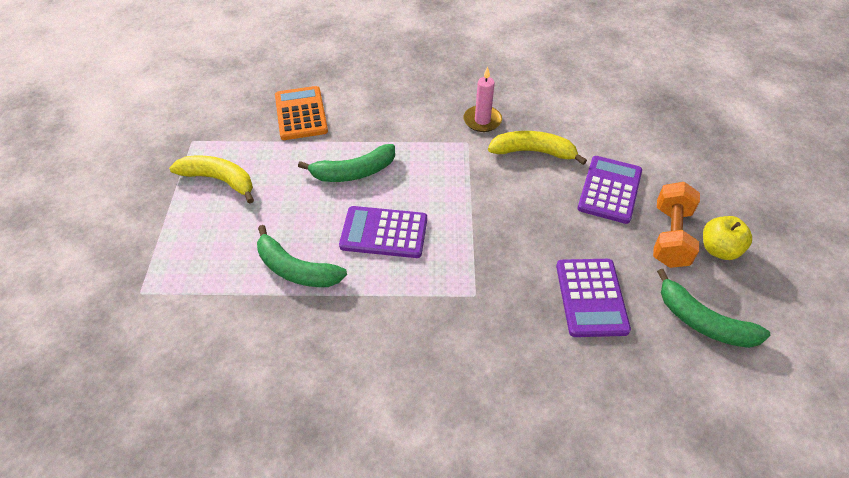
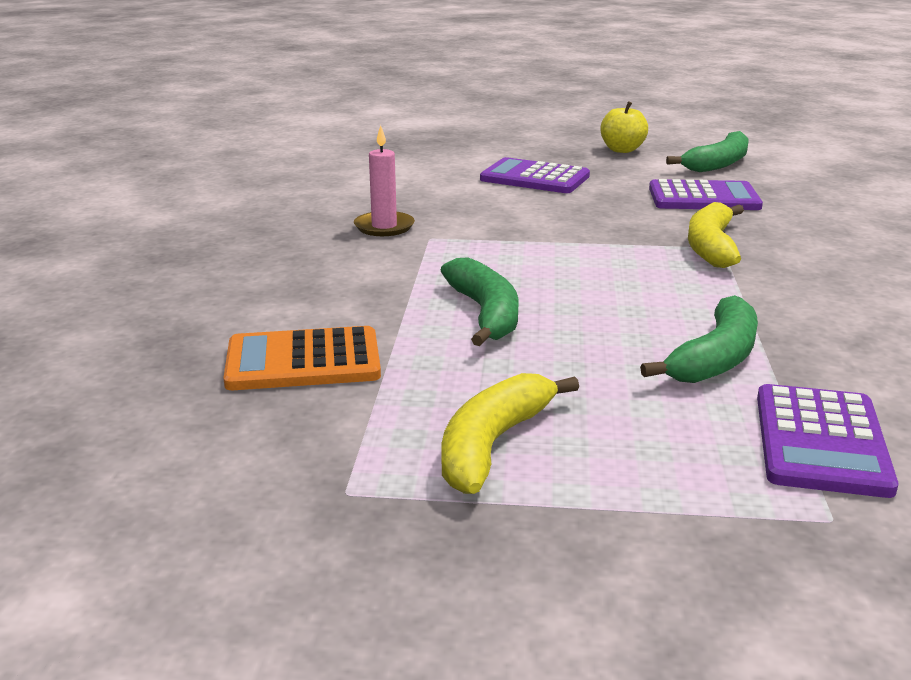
camera: 85 degrees left, 25 degrees down
purple calculator [339,206,427,258] -> purple calculator moved to [757,384,898,498]
yellow banana [488,131,587,165] -> yellow banana moved to [688,202,744,268]
orange dumbbell [653,182,700,268] -> none

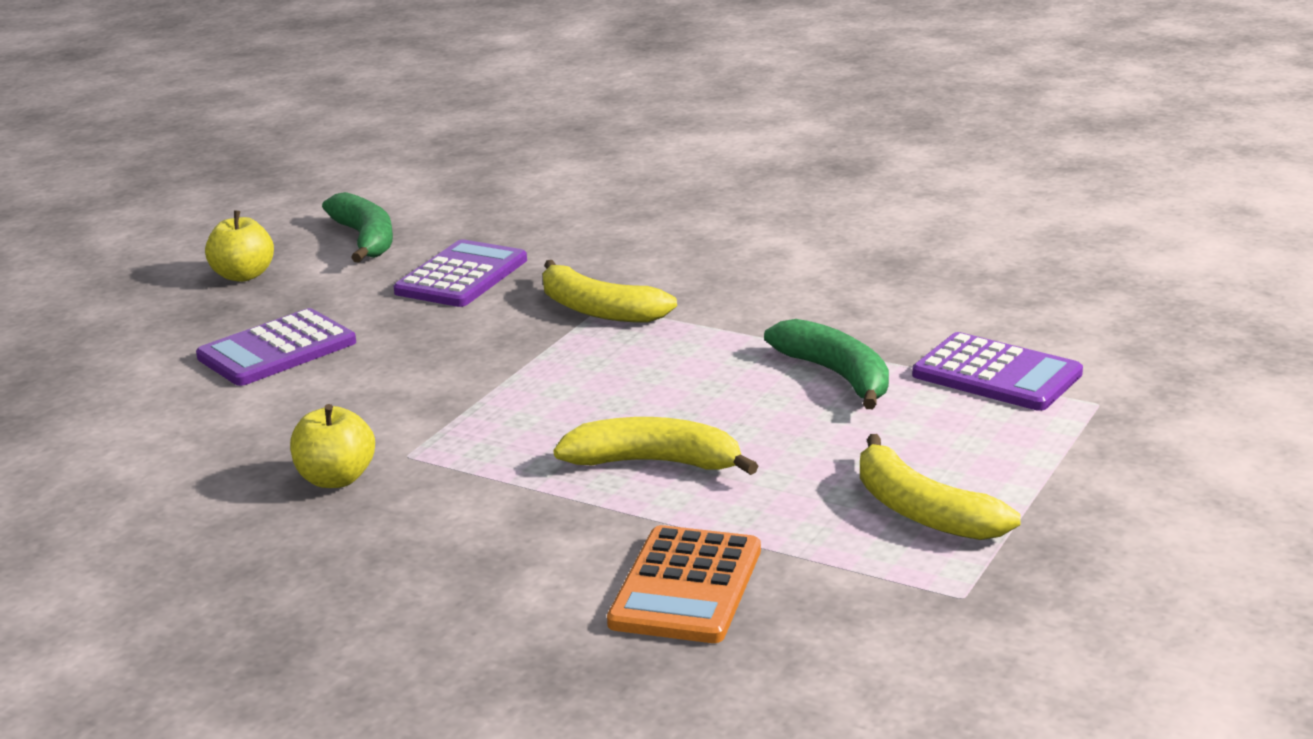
camera: 65 degrees left, 0 degrees up
pink candle [354,125,415,236] -> yellow apple [290,404,375,488]
green banana [441,257,519,346] -> yellow banana [553,417,758,475]

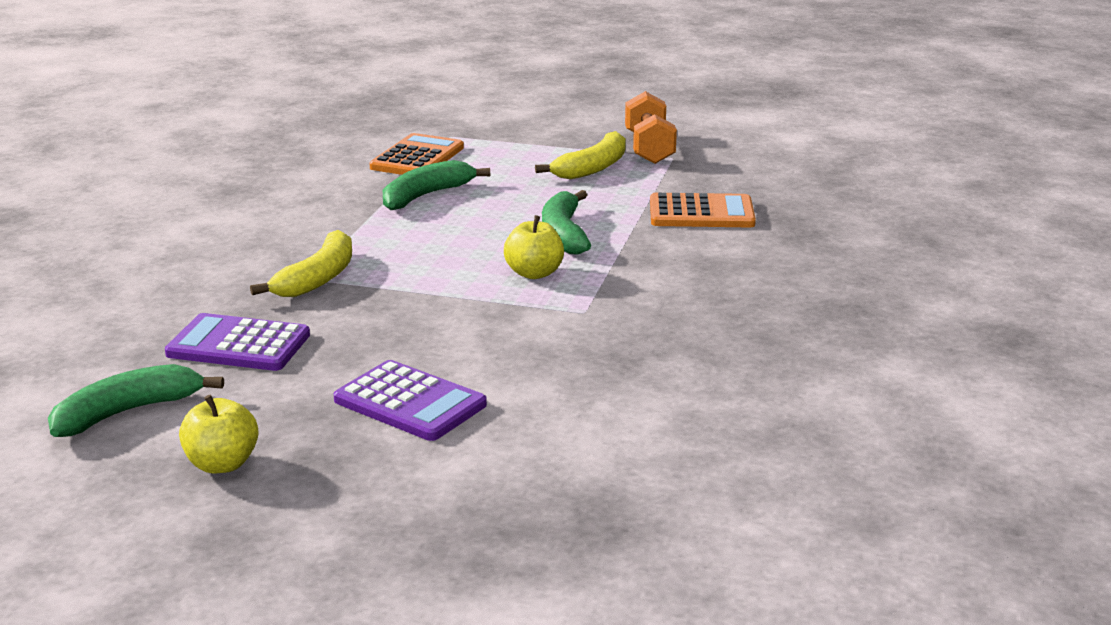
camera: 105 degrees left, 0 degrees up
yellow apple [290,404,375,488] -> yellow apple moved to [504,215,564,279]
yellow banana [553,417,758,475] -> green banana [542,190,591,255]
purple calculator [912,332,1083,411] -> orange calculator [369,133,464,175]
none -> orange dumbbell [625,91,677,164]

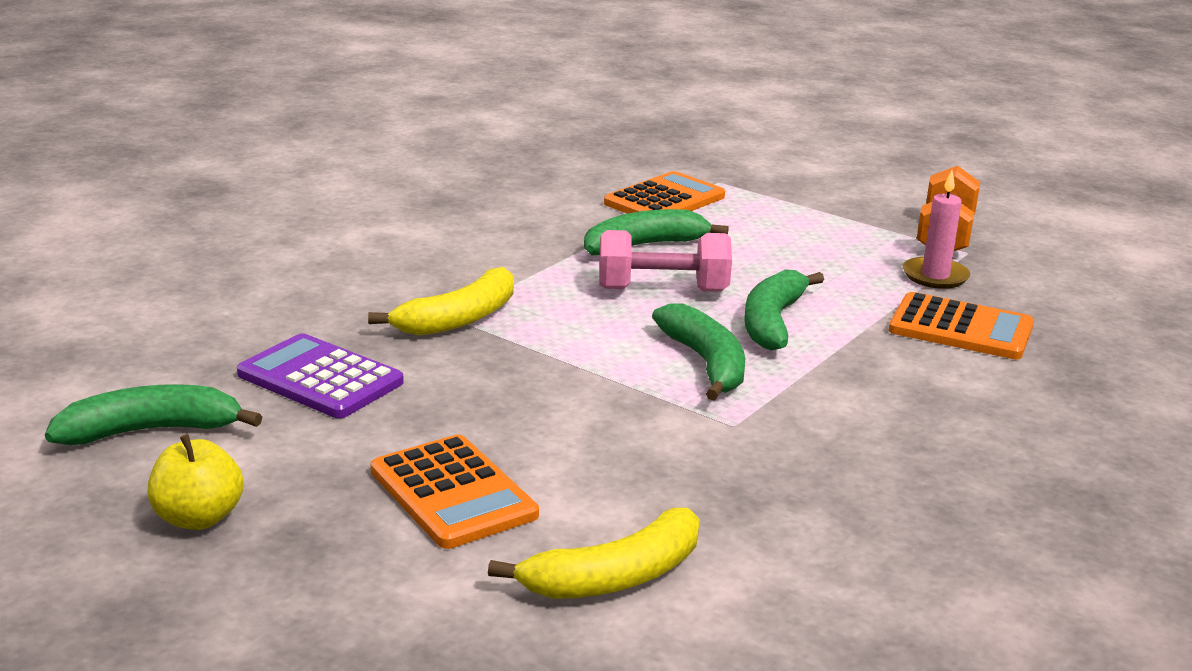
camera: 20 degrees right, 0 degrees up
purple calculator [334,360,487,441] -> orange calculator [371,434,539,549]
yellow apple [504,215,564,279] -> green banana [652,303,745,401]
yellow banana [535,131,626,179] -> yellow banana moved to [488,508,699,599]
none -> pink dumbbell [599,230,732,292]
none -> pink candle [903,171,970,289]

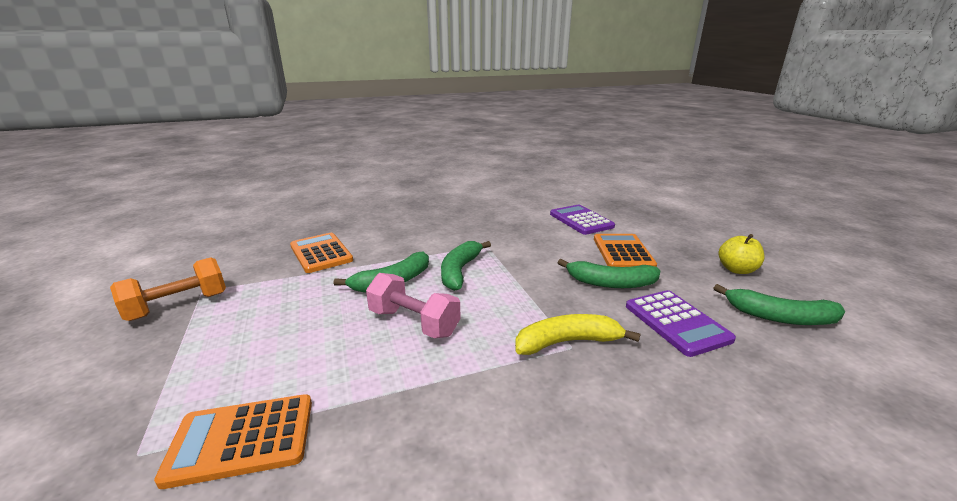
camera: 145 degrees left, 0 degrees up
yellow banana [488,508,699,599] -> purple calculator [550,205,615,235]
green banana [584,209,729,255] -> green banana moved to [557,259,660,288]
pink candle [903,171,970,289] -> none

